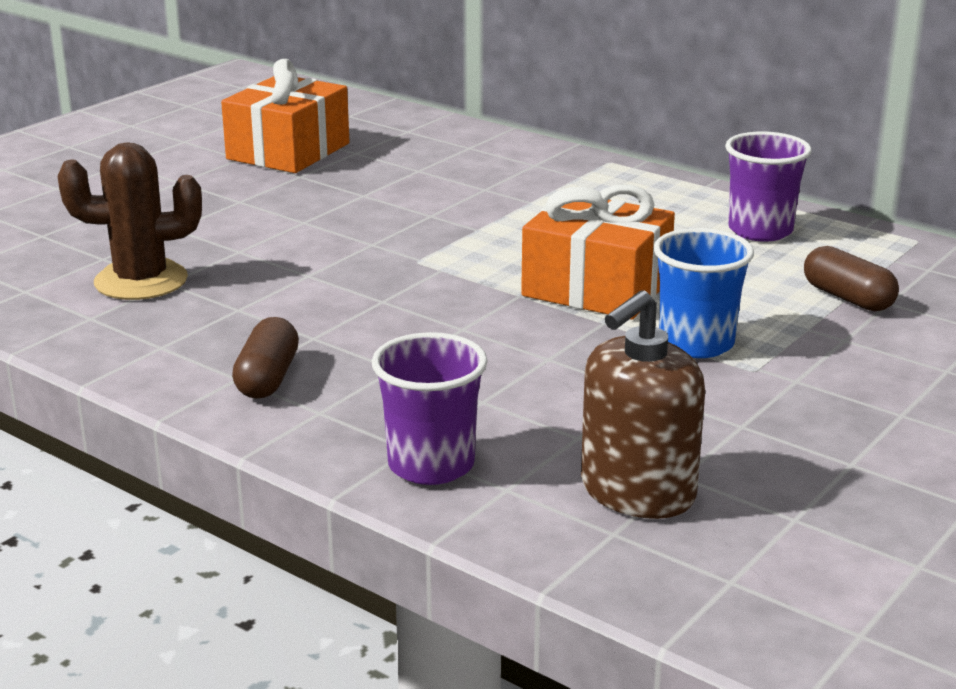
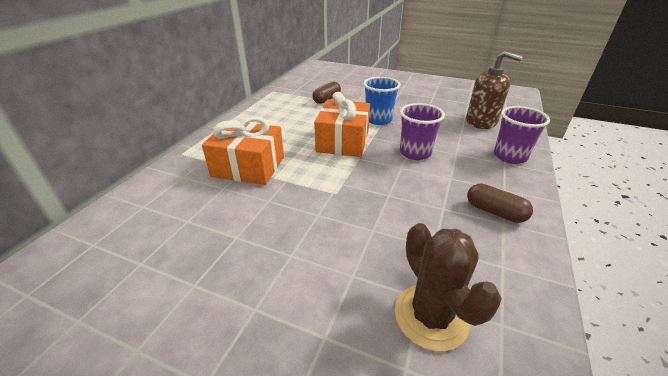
camera: 105 degrees left, 10 degrees up
orange gift [221,59,349,173] -> orange gift moved to [202,116,284,185]
brown capsule [232,317,299,399] -> brown capsule turned 45 degrees clockwise [467,183,533,223]
purple cup [725,132,812,242] -> purple cup moved to [400,103,445,160]

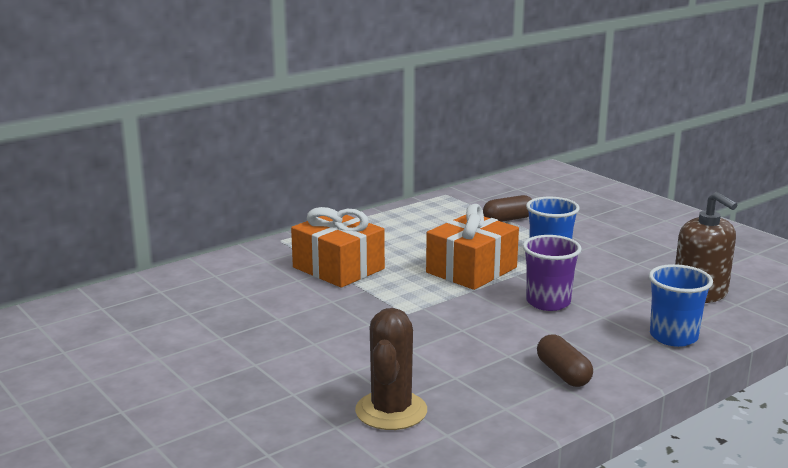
camera: 30 degrees right, 15 degrees down
purple cup [494,106,550,164] -> blue cup [649,264,713,347]

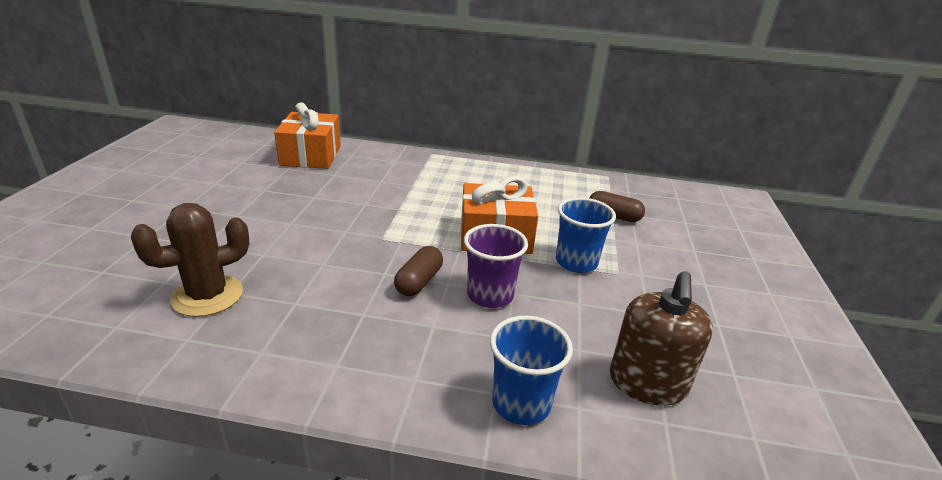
camera: 45 degrees right, 10 degrees up
orange gift [291,207,385,288] -> orange gift moved to [274,102,341,169]
brown capsule [537,334,593,387] -> brown capsule moved to [394,246,443,296]

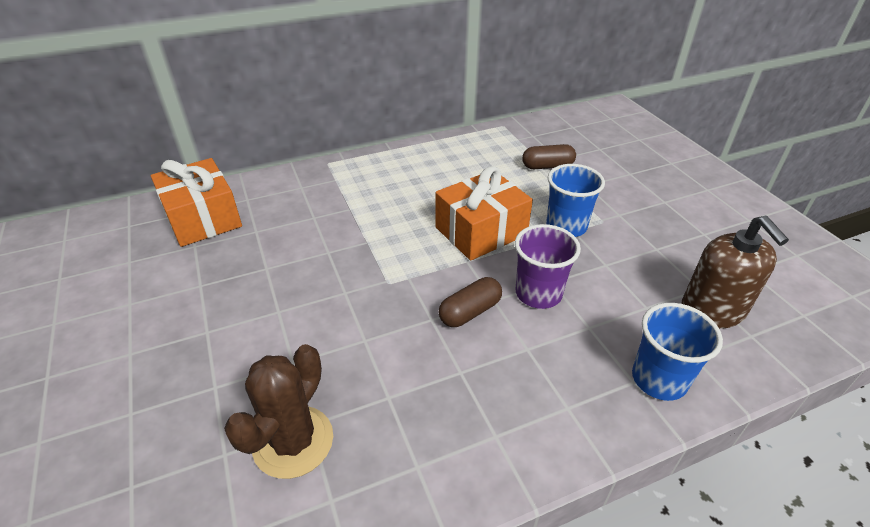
camera: 30 degrees left, 10 degrees up
brown capsule [394,246,443,296] -> brown capsule turned 60 degrees clockwise [439,277,502,327]

